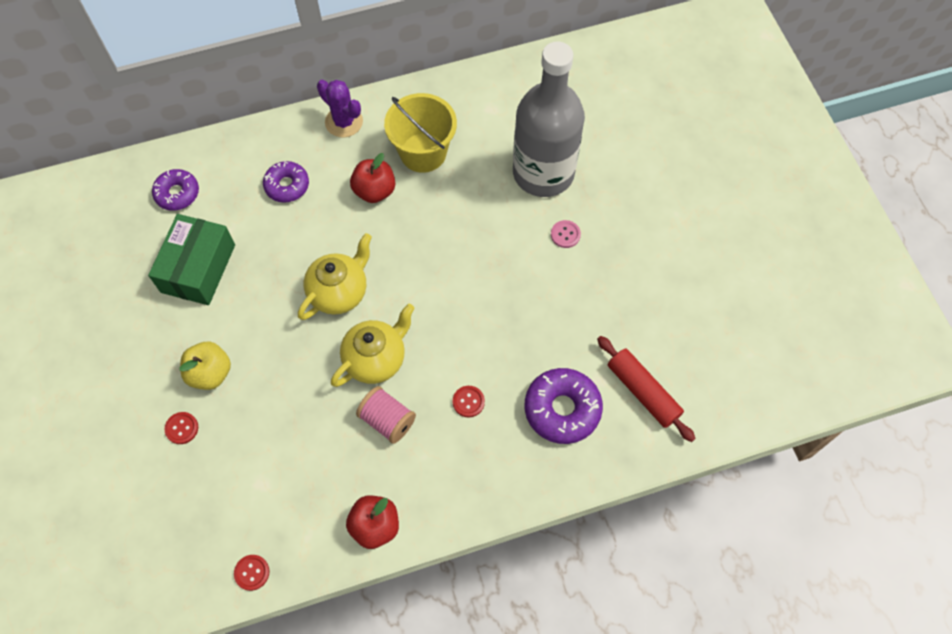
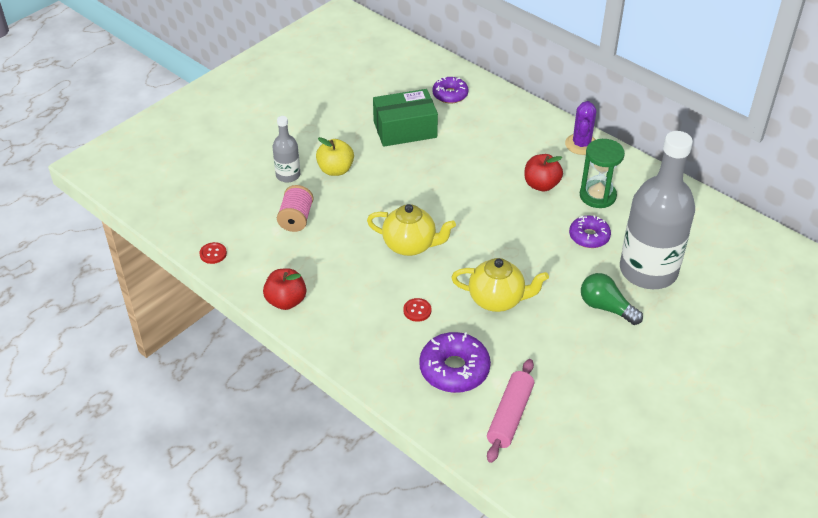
camera: 60 degrees right, 20 degrees down
red button [165,412,198,444] -> grey bottle [272,116,300,182]
purple donut [263,161,309,203] -> purple donut moved to [569,215,611,248]
yellow teapot [298,233,372,320] -> yellow teapot moved to [451,258,549,312]
pink spool [356,386,416,444] -> pink spool moved to [277,185,314,232]
yellow bucket [384,93,457,173] -> green hourglass [580,139,625,208]
pink button [551,220,581,248] -> green light bulb [581,273,643,325]
red rolling pin [597,336,696,442] -> pink rolling pin [487,359,534,463]

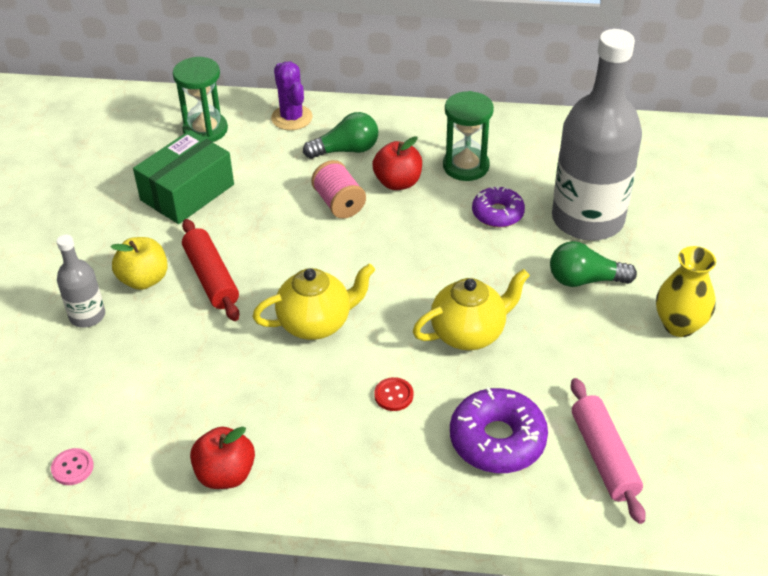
camera: 35 degrees left, 0 degrees up
red button [199,242,227,264] -> pink button [51,448,94,485]
pink spool [277,185,314,232] -> pink spool moved to [311,160,366,219]
purple donut [432,77,469,104] -> green hourglass [173,57,228,142]
purple cactus [565,101,596,155] -> purple cactus moved to [271,62,313,130]
none -> red rolling pin [182,219,240,321]
none -> green light bulb [303,112,378,159]
none -> yellow vase [656,246,716,337]

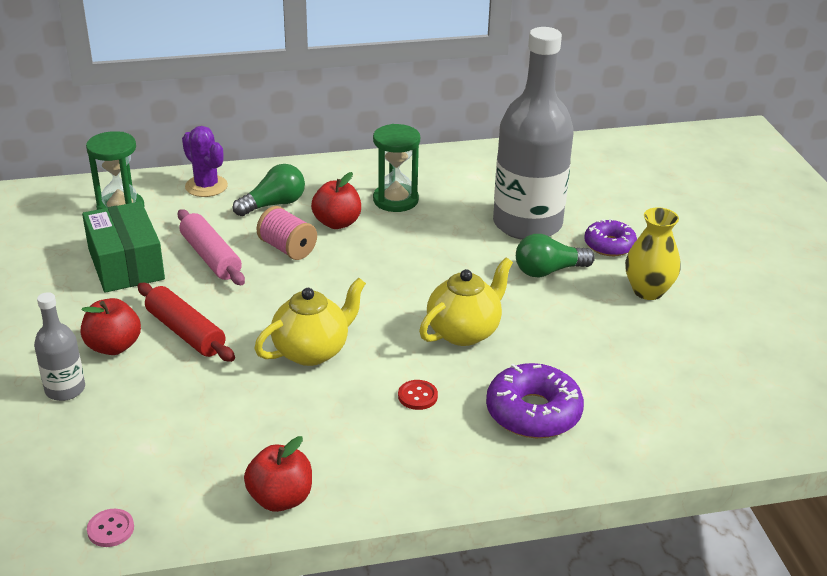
camera: 20 degrees left, 10 degrees down
yellow apple [111,237,168,290] -> red apple [81,298,141,355]
green box [133,130,234,224] -> green box turned 45 degrees counterclockwise [82,201,165,293]
purple donut [472,186,525,228] -> purple donut moved to [584,219,637,256]
pink rolling pin [571,378,646,524] -> pink rolling pin moved to [178,209,245,285]

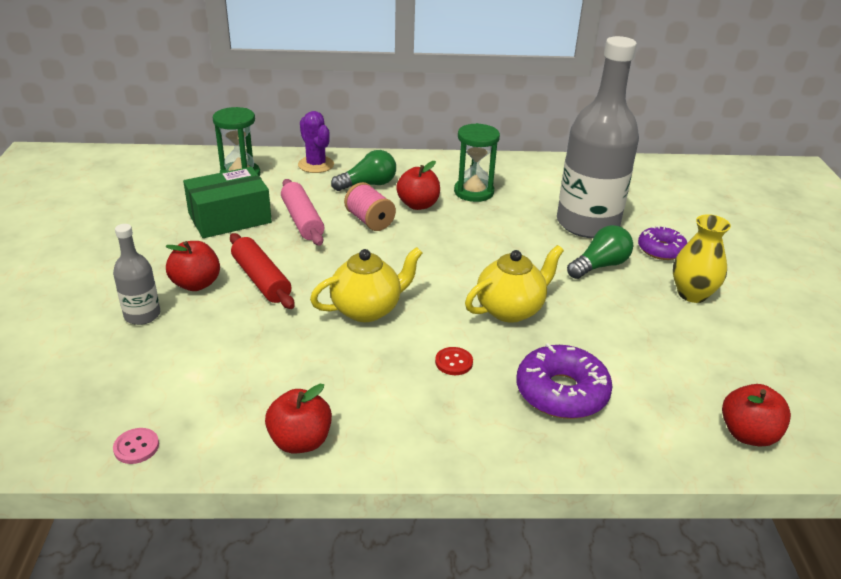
camera: 10 degrees right, 0 degrees up
green box [82,201,165,293] -> green box turned 75 degrees clockwise [183,167,272,238]
green light bulb [516,234,595,278] -> green light bulb turned 150 degrees clockwise [567,225,633,279]
none -> red apple [722,384,791,447]

